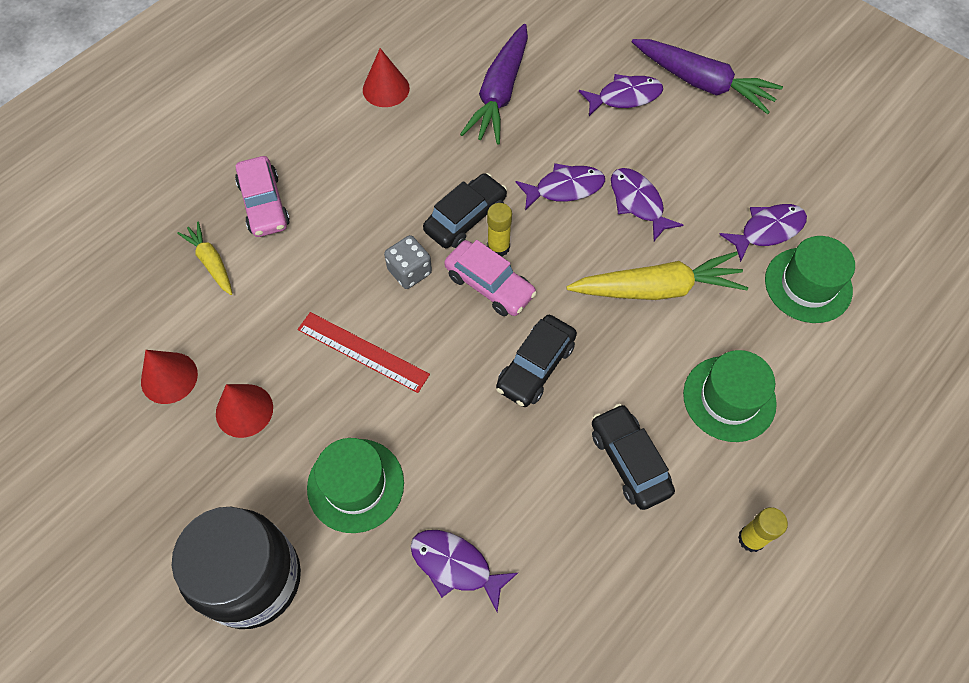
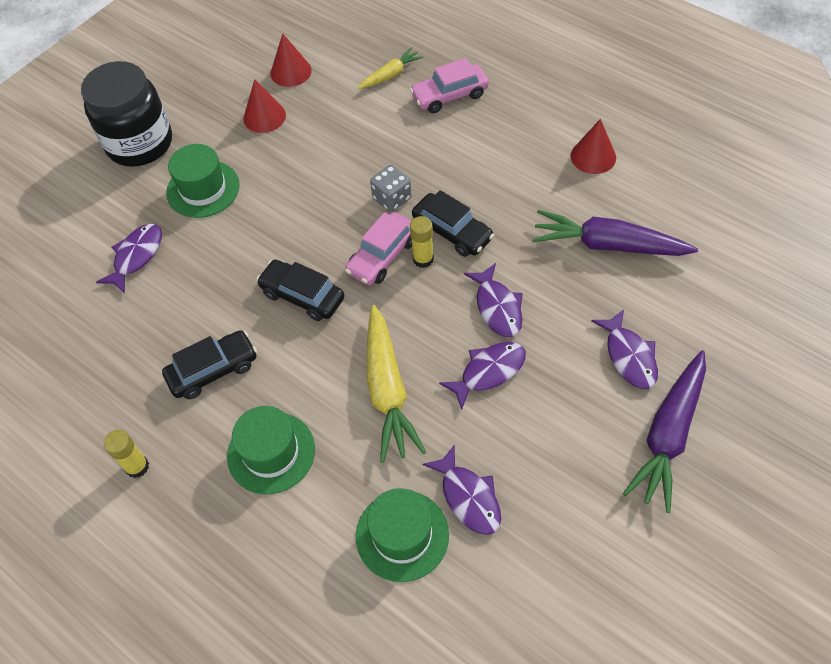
camera: 90 degrees right, 5 degrees down
red ruler [297,312,430,393] -> none

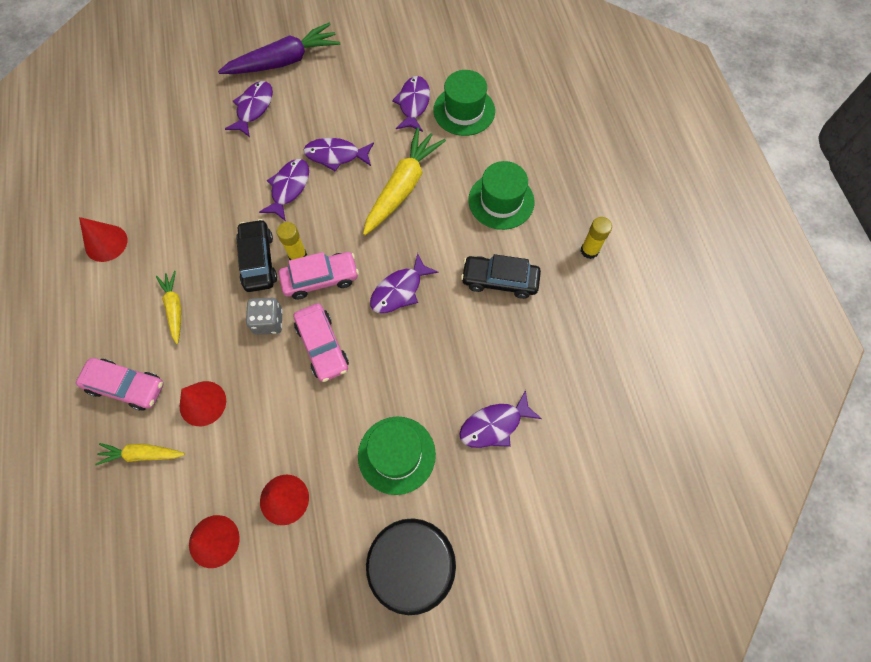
camera: 145 degrees left, 10 degrees up
black car [256,260,344,321] -> purple fish [370,253,439,313]
purple carrot [532,210,698,256] -> none
none -> yellow carrot [156,271,181,344]
none -> red cone [180,381,226,426]
none -> pink car [294,303,349,382]

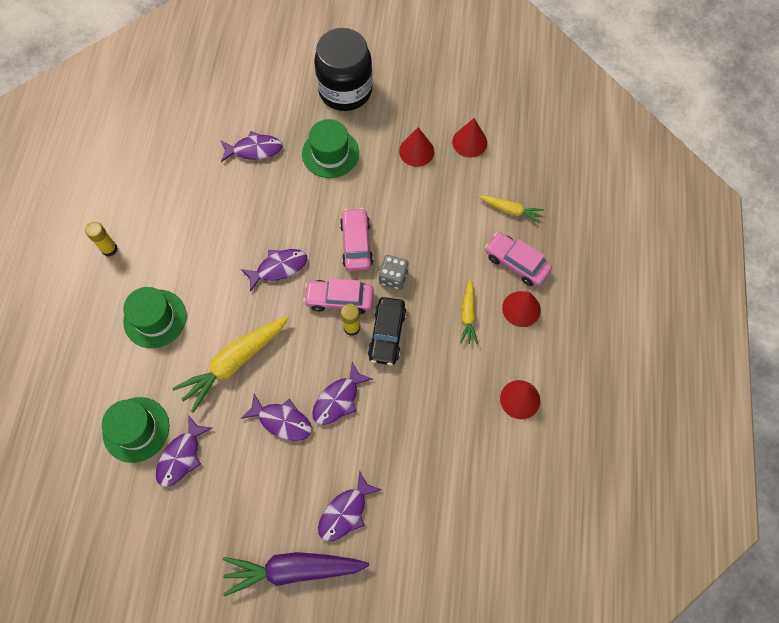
camera: 160 degrees left, 0 degrees up
red cone [180,381,226,426] -> red cone moved to [502,291,541,327]
black car [461,254,541,299] -> none

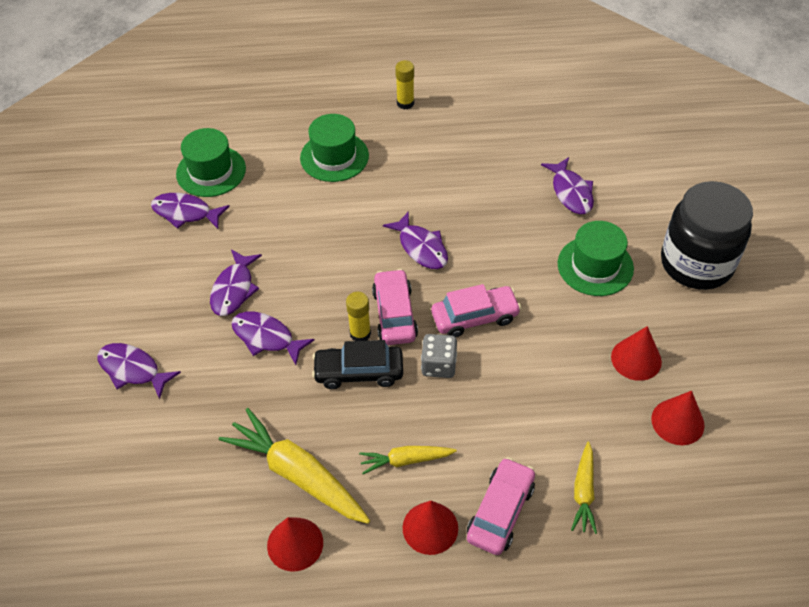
camera: 80 degrees right, 15 degrees down
yellow carrot [173,316,288,413] -> yellow carrot moved to [219,408,370,524]
purple carrot [223,552,369,596] -> none

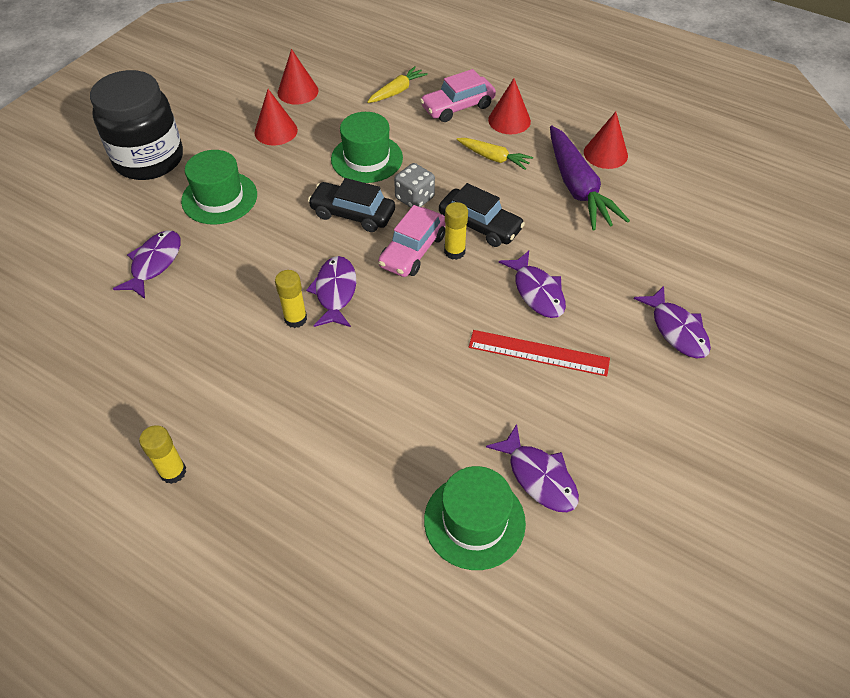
camera: 145 degrees left, 0 degrees up
purple fish [210,249,262,316] -> red ruler [469,330,610,376]
yellow carrot [219,408,370,524] -> purple carrot [550,126,630,231]
green hat [300,114,369,182] -> green hat moved to [331,112,403,183]
pink car [431,284,521,337] -> black car [308,178,395,232]
none -> yellow glue stick [275,270,307,328]

